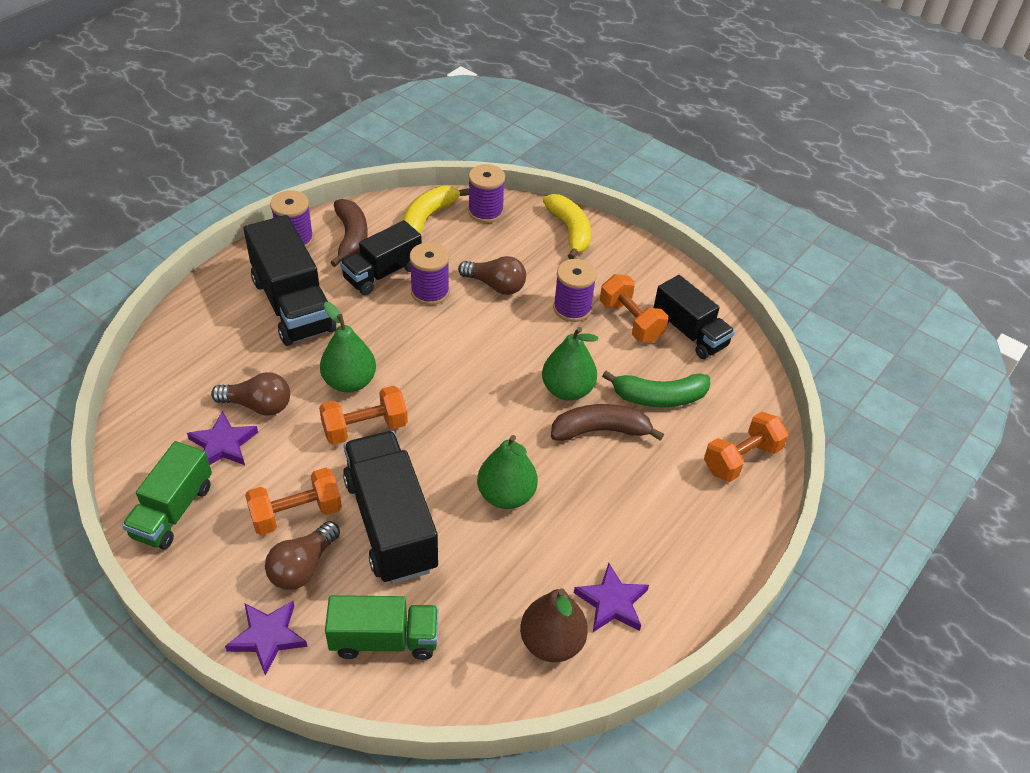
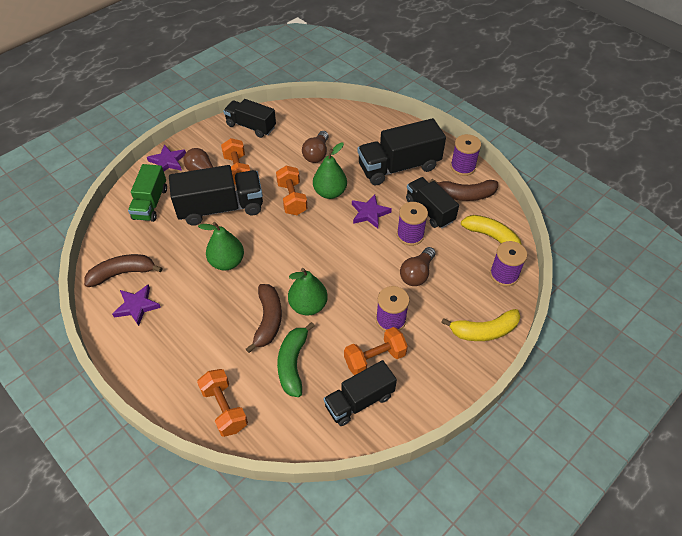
camera: 100 degrees right, 5 degrees up
green truck [122,441,212,549] -> black truck [223,99,276,138]
purple star [187,411,258,465] -> purple star moved to [352,195,392,229]
brown pear [520,588,588,662] -> brown banana [84,254,162,287]

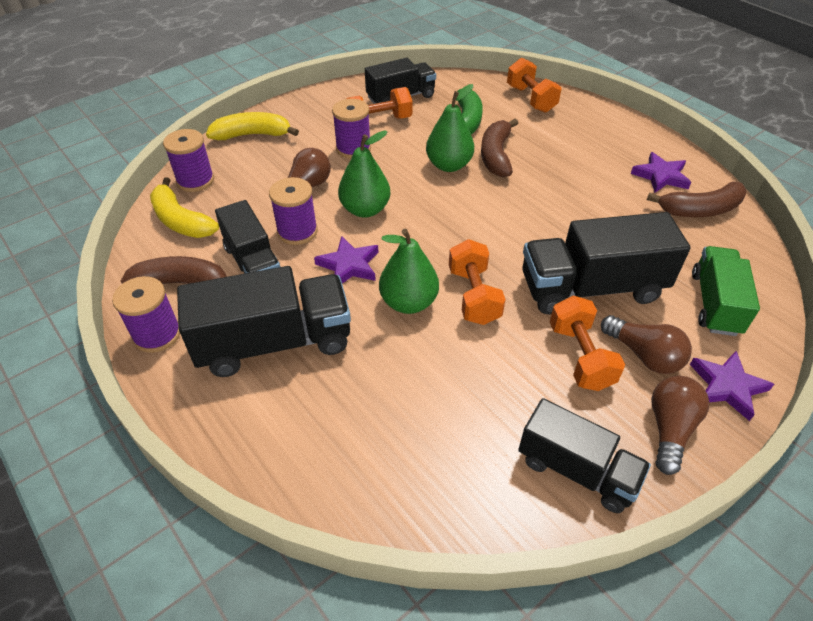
camera: 175 degrees left, 5 degrees down
green pear [198,222,244,271] -> green pear moved to [338,130,391,218]
brown light bulb [302,131,329,163] -> brown light bulb moved to [651,376,709,475]

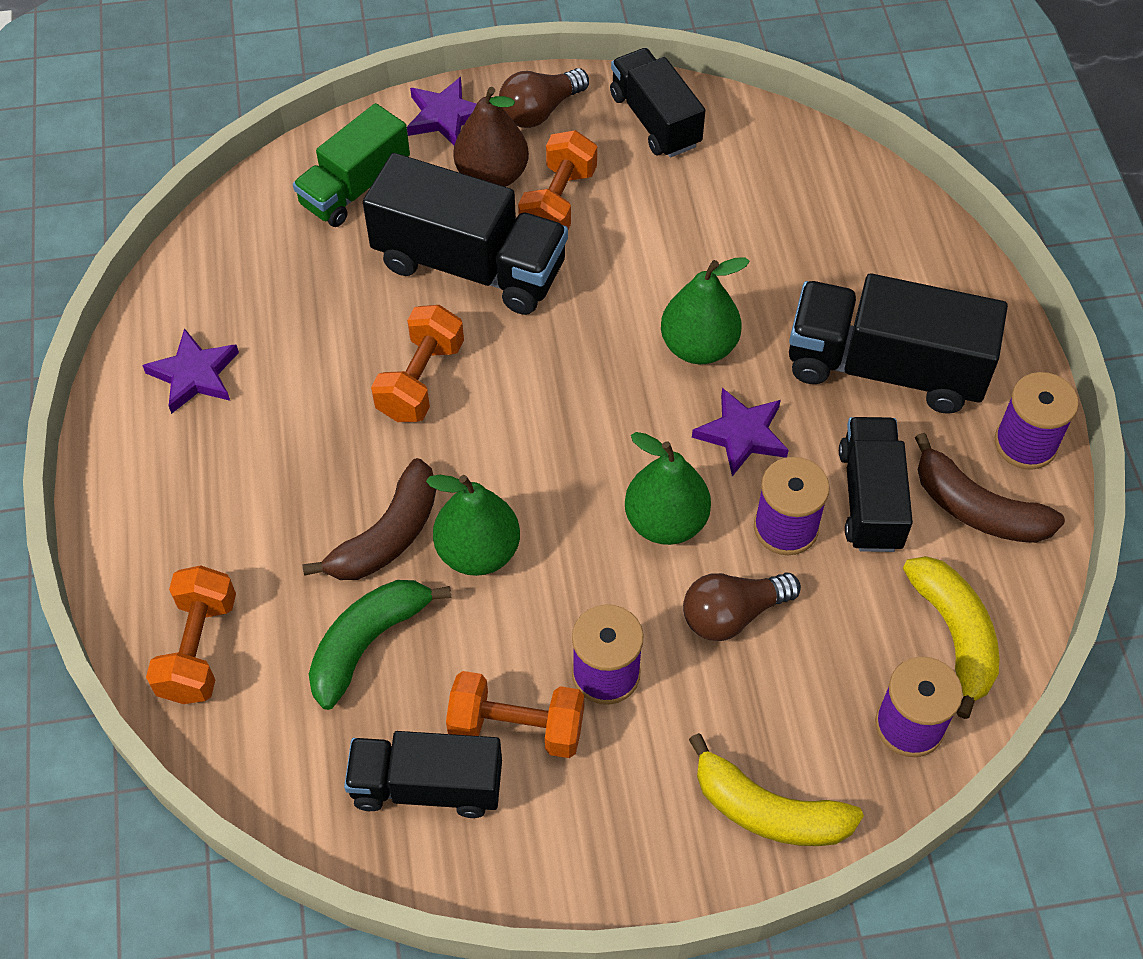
camera: 150 degrees left, 10 degrees up
orange dumbbell [449,239,506,325] -> orange dumbbell moved to [371,305,464,422]
brown light bulb [601,315,692,374] -> brown pear [453,87,529,187]
brown banana [647,182,747,217] -> none

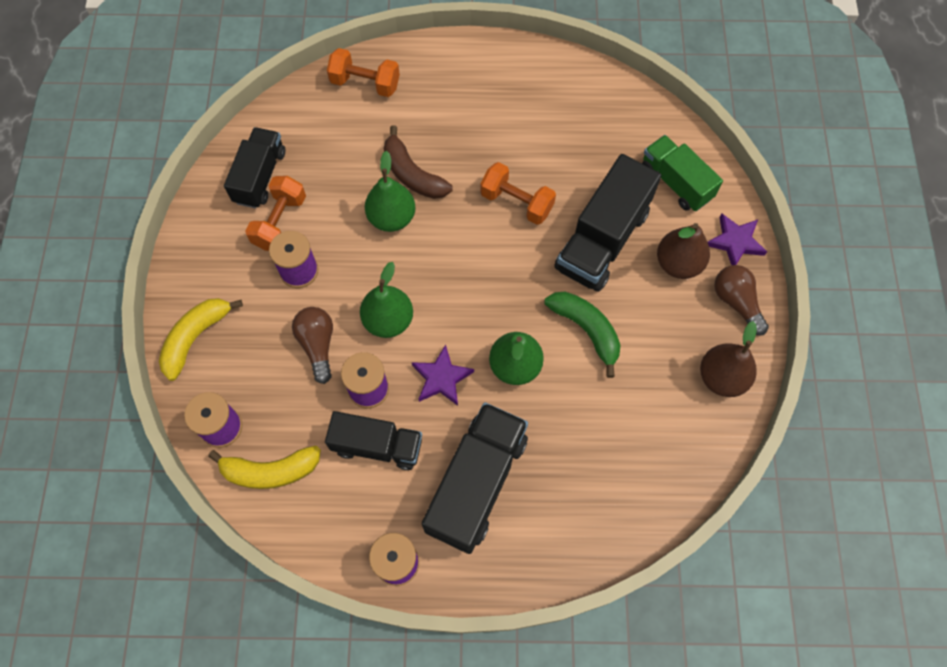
camera: 100 degrees right, 10 degrees up
purple star [142,328,239,414] -> none
green banana [309,580,451,710] -> green banana moved to [544,292,621,378]
orange dumbbell [518,130,597,229] -> none
black truck [610,48,705,158] -> brown pear [700,321,757,397]
brown banana [915,433,1065,543] -> none

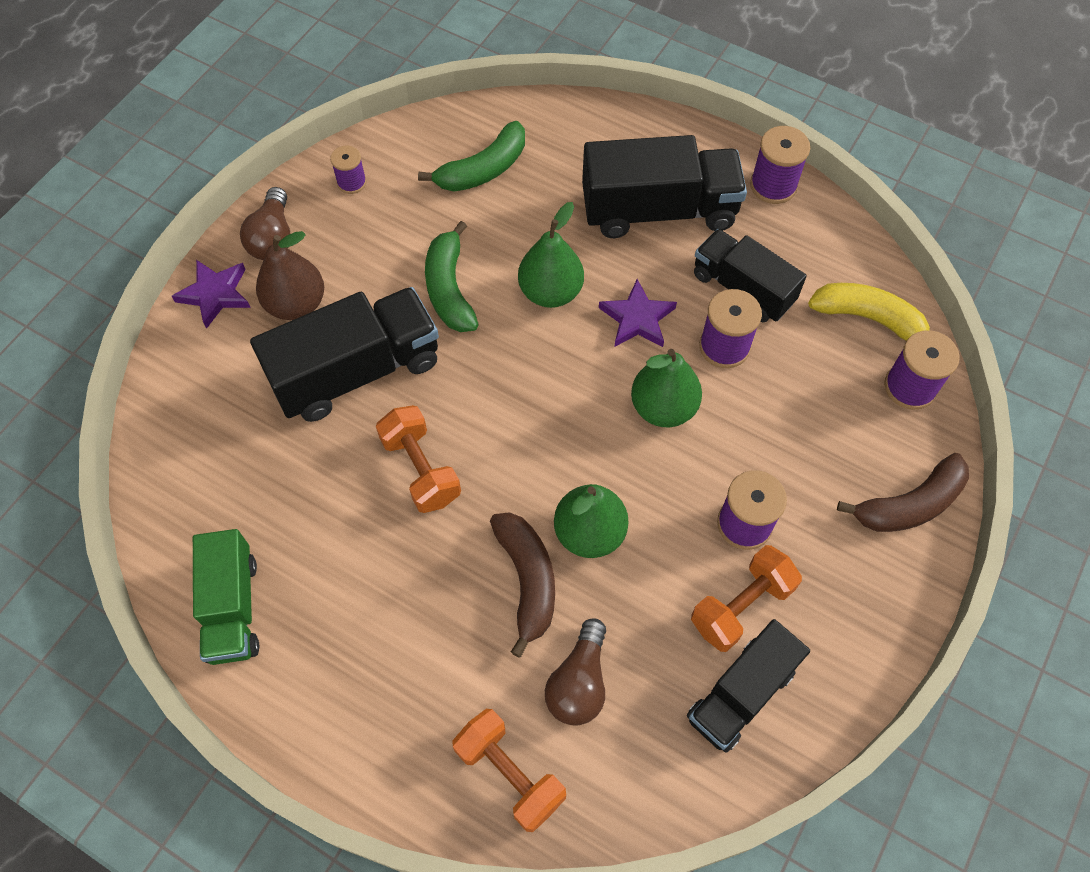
camera: 150 degrees left, 5 degrees down
yellow banana [159,298,243,381] -> brown banana [837,453,969,532]
brown light bulb [292,307,333,384] -> brown light bulb moved to [545,618,606,726]
black truck [422,402,528,554] -> black truck turned 150 degrees counterclockwise [582,135,747,238]
green truck [642,135,723,211] -> green truck moved to [193,529,259,665]
brown pear [700,321,757,397] -> purple spool [330,146,367,194]
none -> green banana [418,121,525,191]

